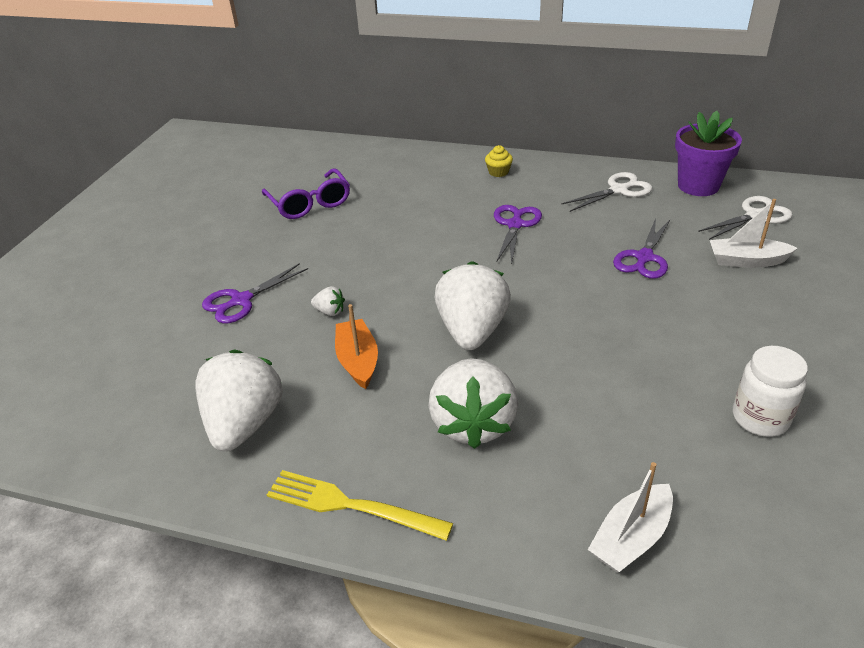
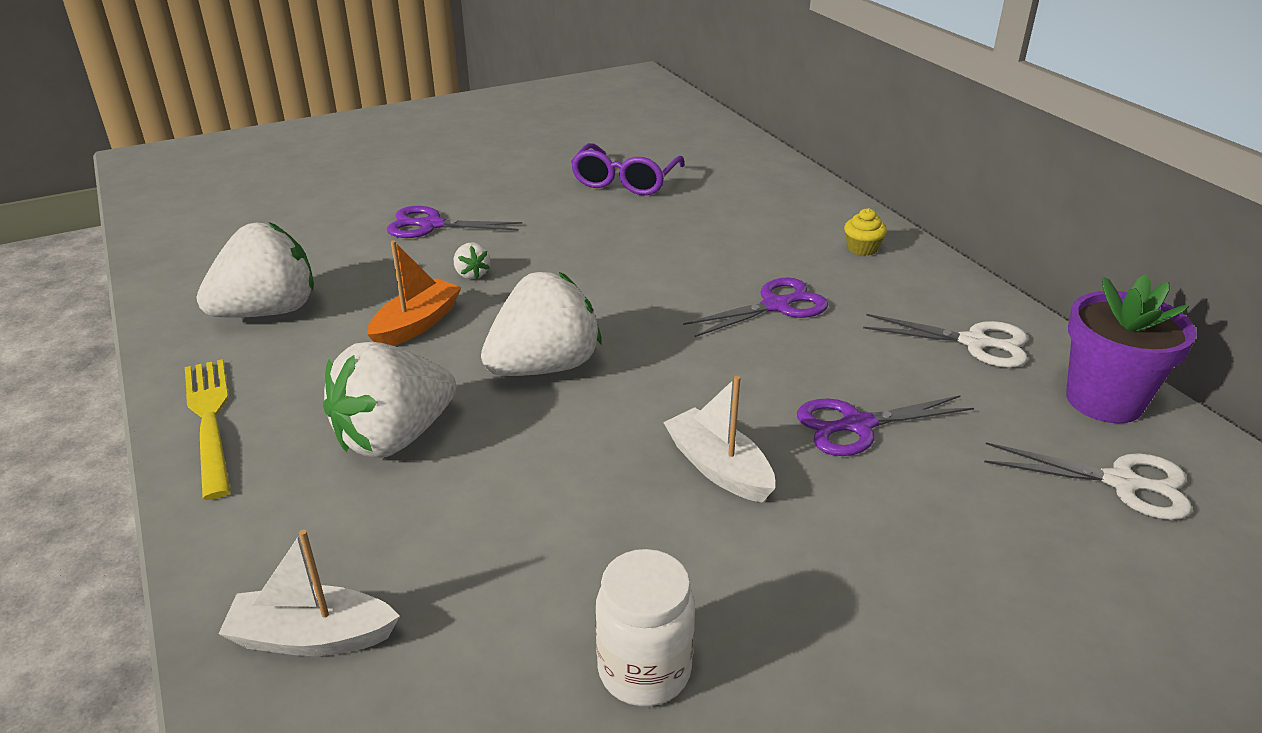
camera: 45 degrees right, 5 degrees down
white boat [710,199,797,268] -> white boat moved to [663,376,775,502]

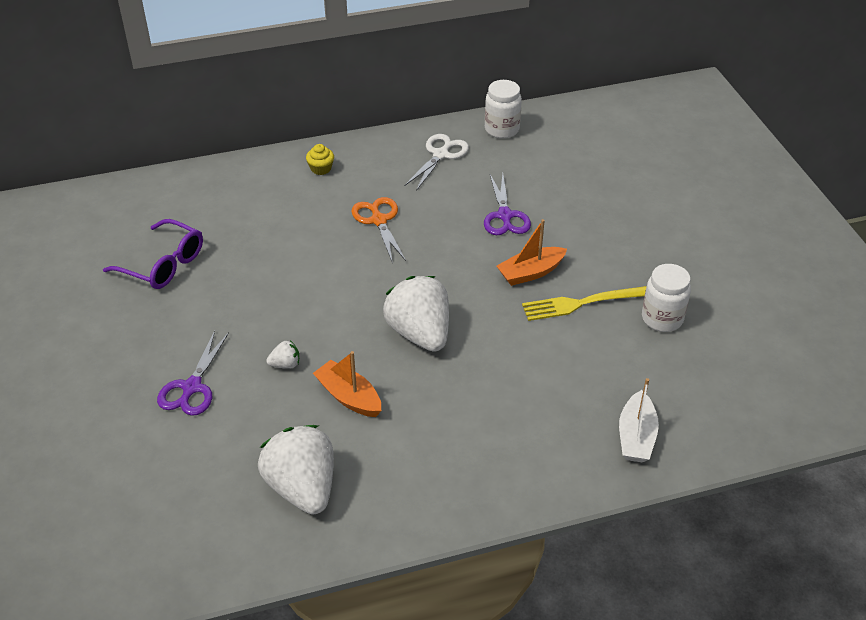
camera: 80 degrees left, 10 degrees up
yellow fork [185,359,231,500] -> yellow fork moved to [522,286,647,321]
white strawberry [323,342,456,458] -> none
white boat [663,376,775,502] -> orange boat [497,219,567,286]
purple scissors [683,277,828,337] -> orange scissors [351,197,406,264]
white scissors [984,442,1192,520] -> none
purple flower pot [1066,274,1197,424] -> white jar [485,80,522,139]

